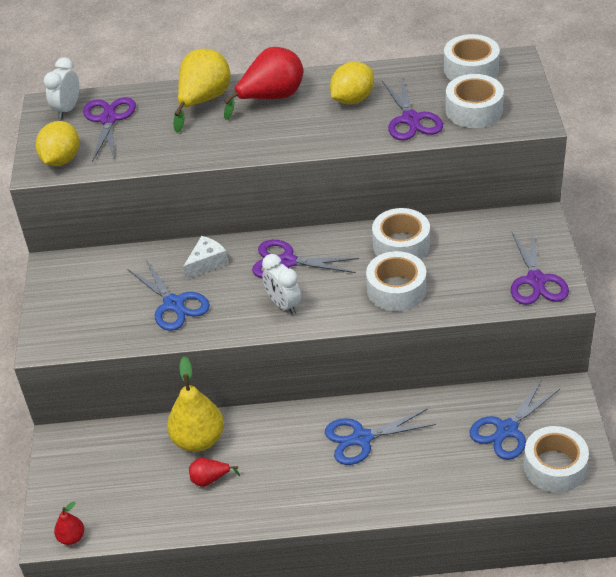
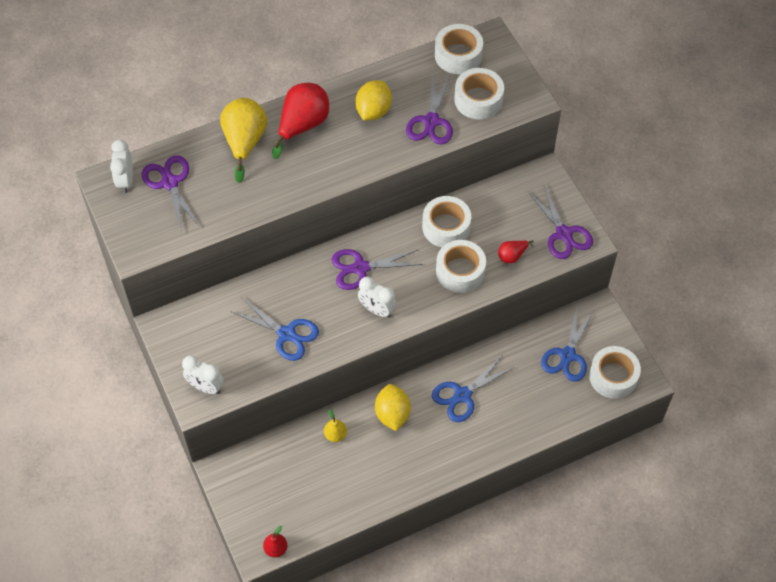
camera: 25 degrees left, 15 degrees up
yellow lemon [36,121,79,166] -> yellow lemon moved to [375,384,411,431]
yellow pear [167,356,224,452] -> yellow pear [324,409,347,442], size x0.50
white cheese [183,236,228,279] -> none
red pear [189,458,240,487] -> red pear moved to [498,240,534,263]
purple scissors [382,78,443,140] -> purple scissors turned 45 degrees clockwise [406,74,453,145]
none -> white clock [182,356,224,394]

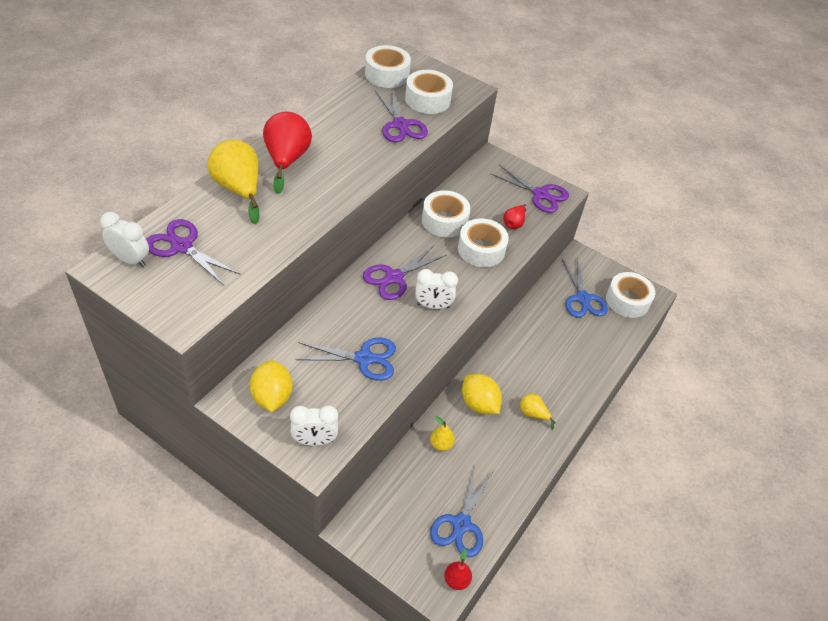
camera: 35 degrees left, 10 degrees down
white clock [110,139,133,193] -> white clock turned 150 degrees clockwise [100,212,149,267]
yellow lemon [355,80,392,120] -> yellow lemon moved to [250,360,293,412]
blue scissors [432,356,514,422] -> blue scissors moved to [430,465,493,557]
none -> yellow pear [520,394,556,430]

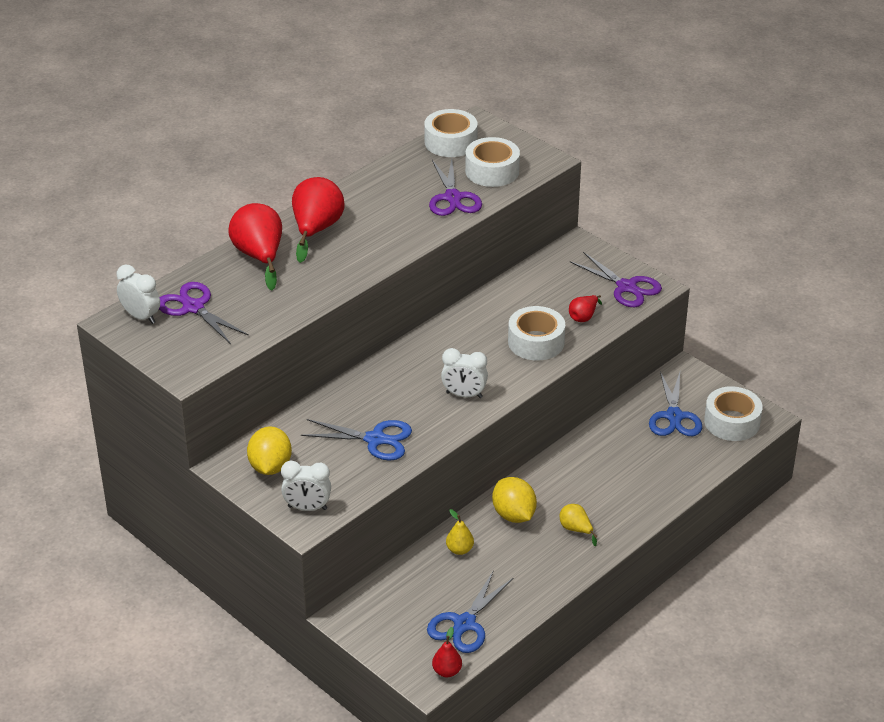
camera: 15 degrees right, 10 degrees down
yellow pear [208,140,260,224] -> red pear [228,203,282,290]
purple scissors [363,245,447,300] -> none
white tape [422,190,470,237] -> none

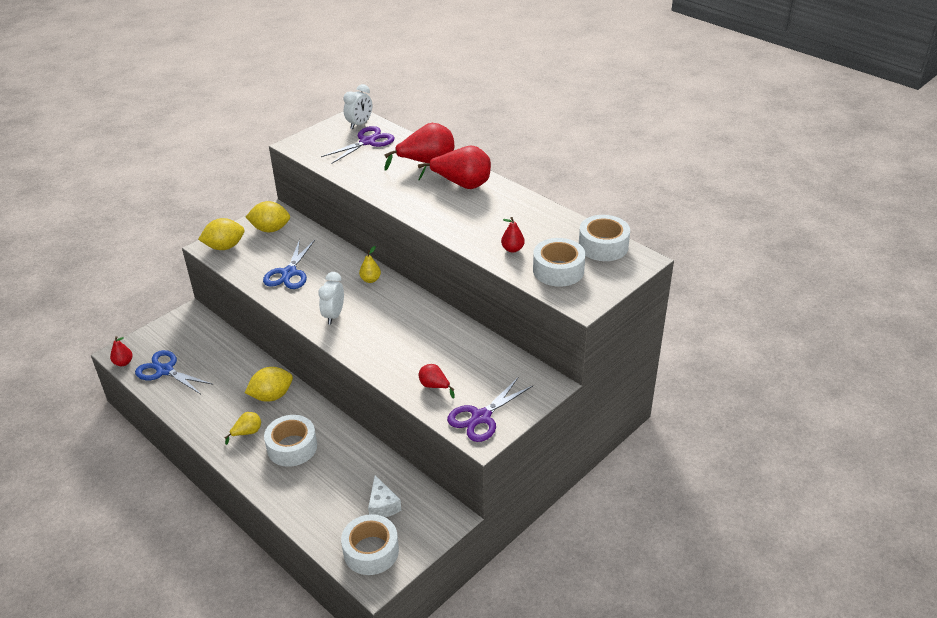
camera: 90 degrees right, 0 degrees up
white clock [281,460,331,511] -> yellow lemon [198,218,245,250]
purple scissors [429,159,482,216] -> red pear [501,217,525,253]
yellow pear [446,509,474,555] -> yellow pear moved to [359,246,381,283]
white tape [508,306,565,360] -> white tape moved to [264,415,317,467]
blue scissors [649,371,702,436] -> white cheese [368,475,401,517]

